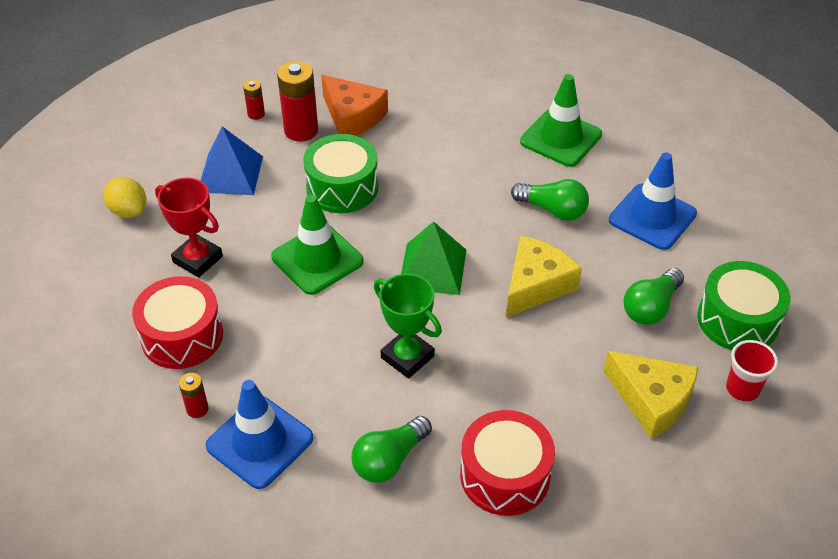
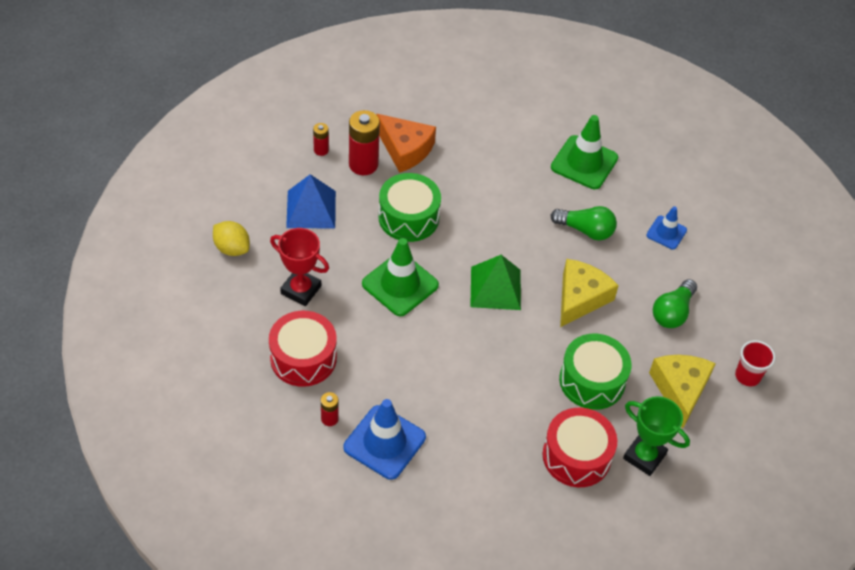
camera: 10 degrees left, 5 degrees up
green light bulb [351,416,432,483] -> none
green trophy [374,273,442,378] -> green trophy moved to [623,396,690,476]
yellow cheese [603,351,699,439] -> yellow cheese turned 120 degrees counterclockwise [649,355,716,428]
blue traffic cone [609,153,697,250] -> blue traffic cone [647,206,687,249], size x0.58
green drum [697,261,790,350] -> green drum moved to [559,333,632,410]

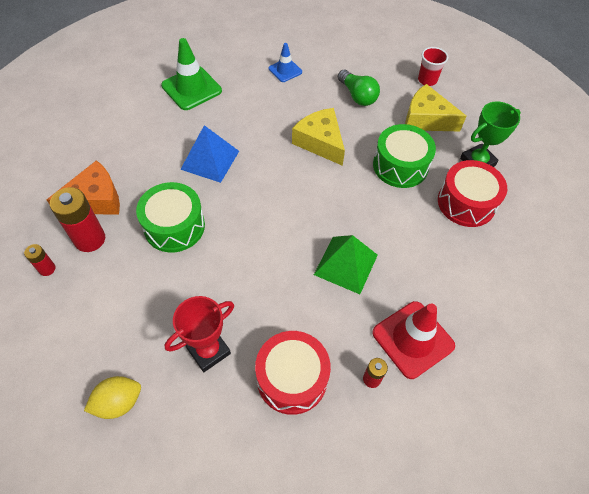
camera: 65 degrees left, 5 degrees up
blue pyramid [286,174,336,228] -> blue pyramid moved to [180,125,239,183]
blue traffic cone [343,399,426,480] -> red traffic cone [372,301,455,379]
green traffic cone [362,238,439,316] -> none
green pyramid [470,255,521,310] -> green pyramid moved to [314,235,378,294]
green light bulb [550,206,617,241] -> none

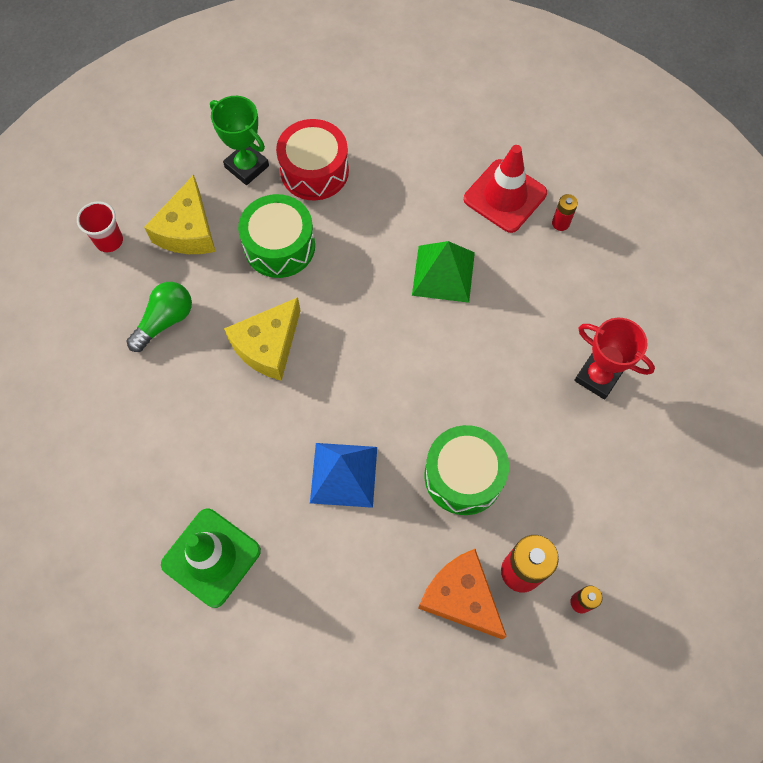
camera: 105 degrees left, 10 degrees up
yellow lemon [84,376,141,419] -> none
red drum [255,331,331,415] -> none
blue traffic cone [269,43,302,82] -> none

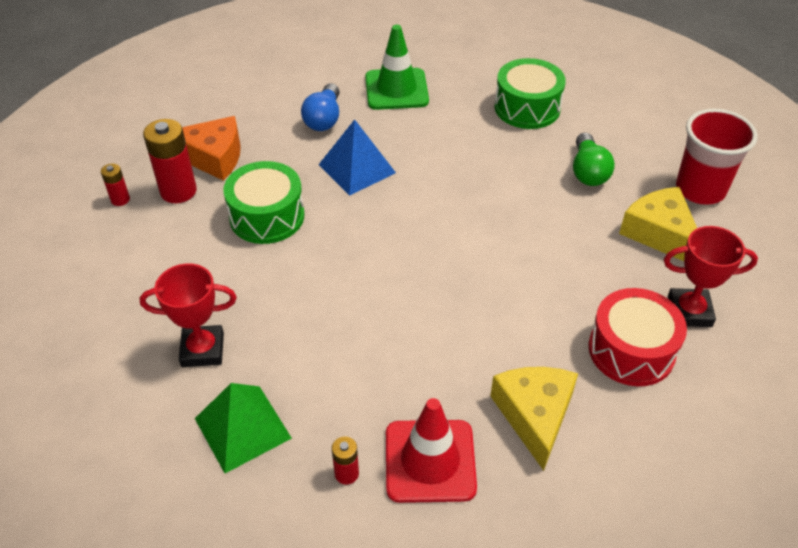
camera: 140 degrees right, 20 degrees down
red cup [77,201,123,252] -> red cup [676,109,758,204], size x1.72
green trophy [210,96,269,185] -> red trophy [664,226,758,327]
yellow cheese [224,297,301,381] -> yellow cheese moved to [490,367,578,471]
green drum [238,194,315,278] -> green drum moved to [495,58,566,129]
green pyramid [412,241,475,303] -> green pyramid moved to [195,383,292,473]
none -> blue light bulb [301,83,340,131]

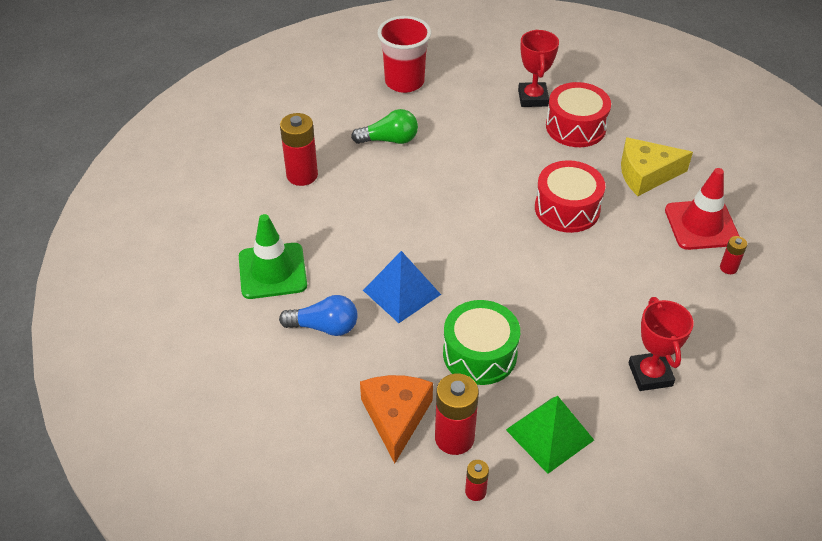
camera: 95 degrees left, 0 degrees up
green pyramid [195,383,292,473] -> green pyramid moved to [506,396,594,474]
green drum [495,58,566,129] -> red battery [280,113,318,186]
yellow cheese [619,187,697,261] -> none
none -> red drum [535,160,605,233]

